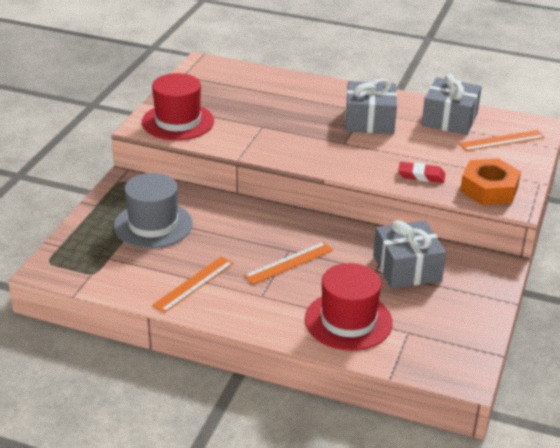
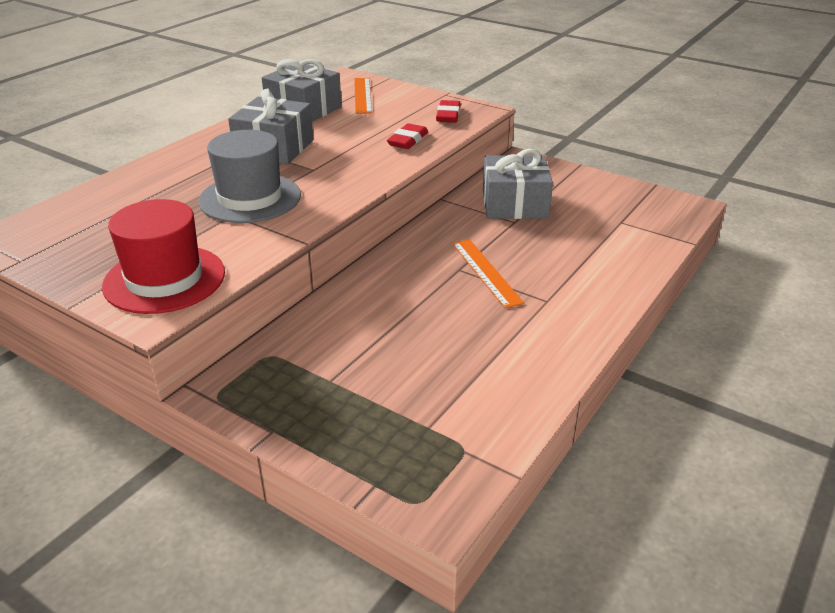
camera: 75 degrees left, 0 degrees up
grey hat [114,173,193,248] -> grey hat moved to [198,130,301,223]
orange ruler [152,256,233,313] -> none
red hat [305,263,393,351] -> none
orange nut [460,158,521,205] -> red eraser [436,100,461,123]

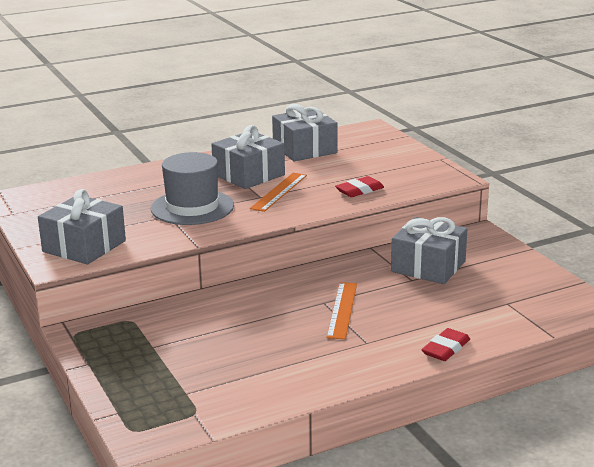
camera: 30 degrees right, 10 degrees down
red hat [102,199,225,314] -> grey gift [38,189,126,264]
orange ruler [354,78,372,114] -> orange ruler moved to [250,173,307,212]
red eraser [436,100,461,123] -> red eraser moved to [422,328,470,361]

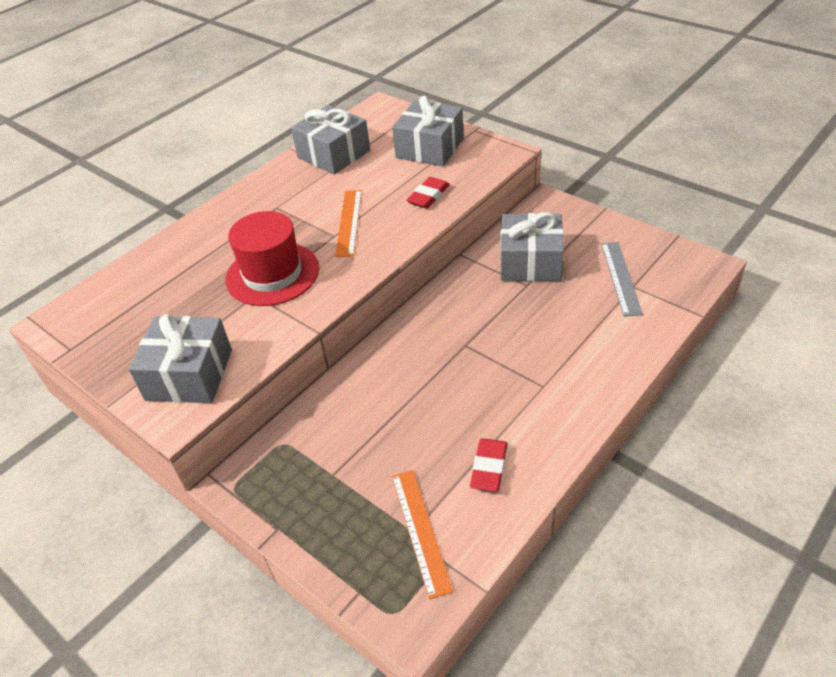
camera: 20 degrees left, 20 degrees up
grey hat [151,152,234,225] -> red hat [225,211,319,306]
grey gift [211,125,285,189] -> grey gift moved to [392,96,464,167]
orange ruler [327,282,357,339] -> orange ruler moved to [392,470,453,599]
red eraser [422,328,470,361] -> red eraser moved to [470,438,507,492]
none -> grey ruler [601,242,643,317]

